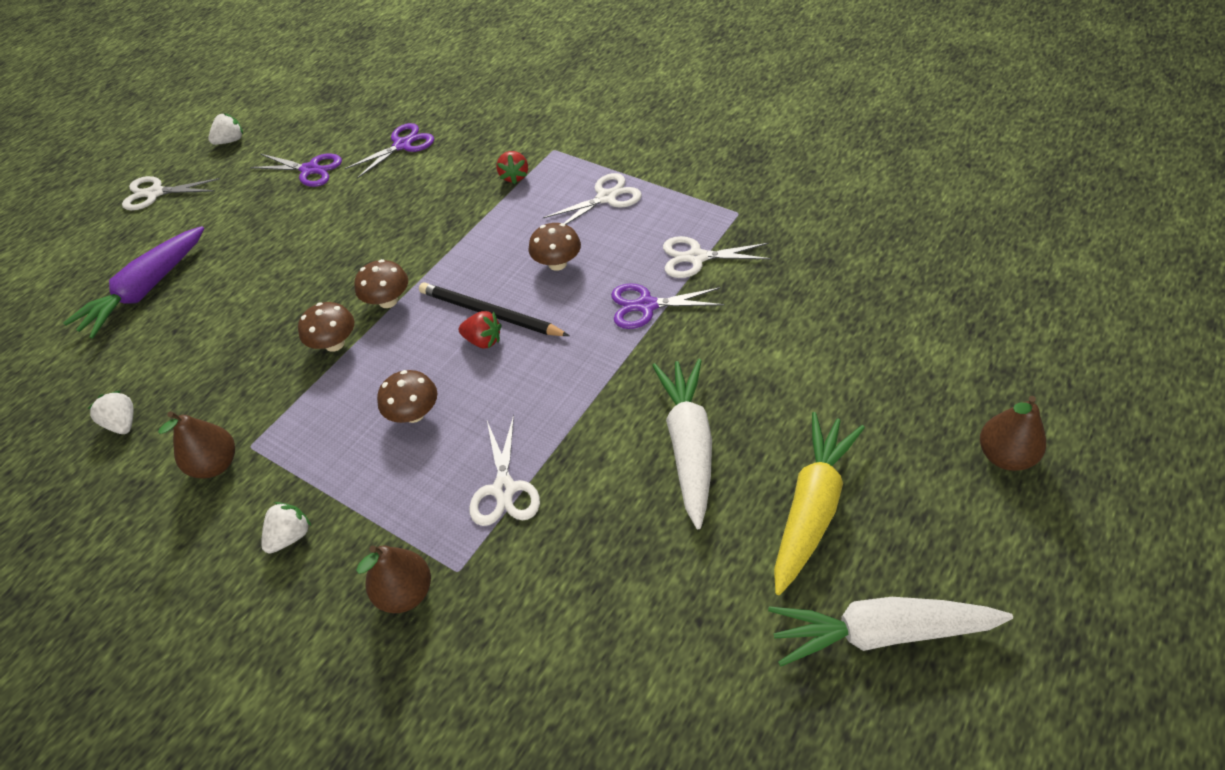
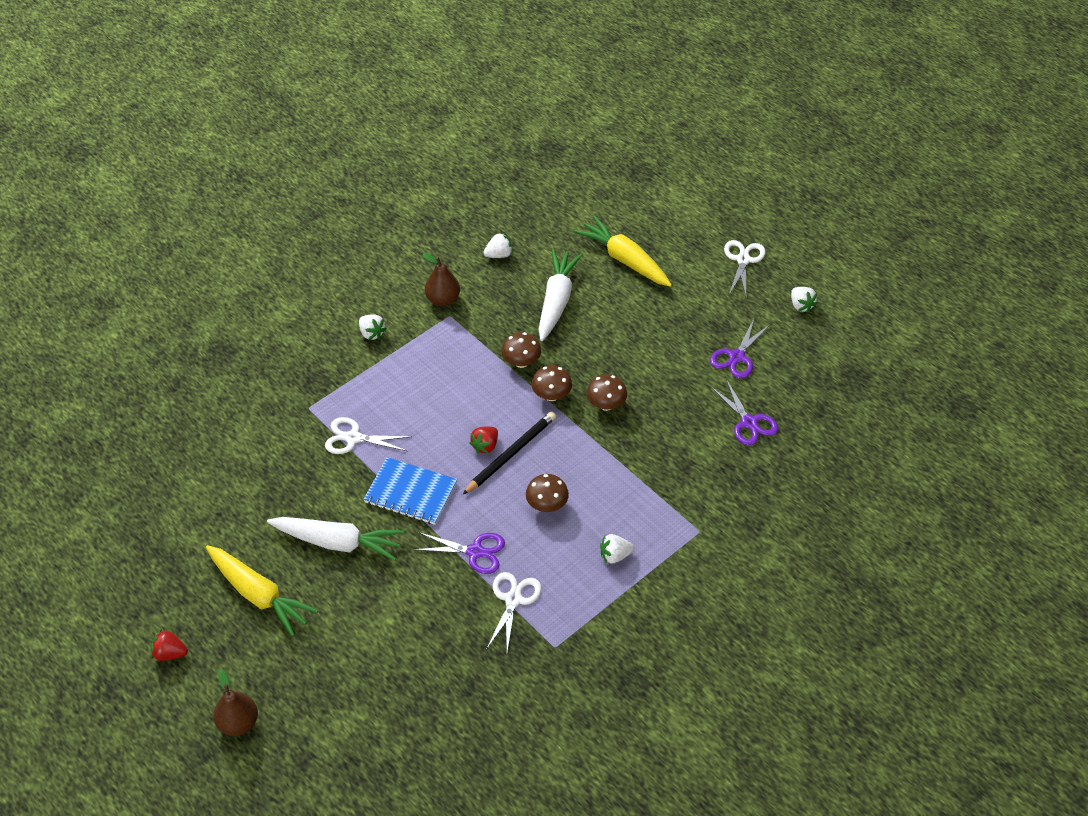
camera: 100 degrees right, 0 degrees up
purple carrot [63,226,204,339] -> yellow carrot [574,216,672,287]
brown pear [356,545,431,613] -> none
brown mushroom [377,370,437,423] -> brown mushroom moved to [586,374,627,411]
red strawberry [497,151,528,184] -> red strawberry moved to [151,629,188,661]
white scissors [543,173,642,224] -> white strawberry [600,534,634,564]
purple scissors [611,283,725,329] -> purple scissors turned 90 degrees clockwise [414,532,505,574]
white carrot [768,597,1013,666] -> white carrot moved to [538,249,583,341]
none -> blue notebook [363,457,457,525]

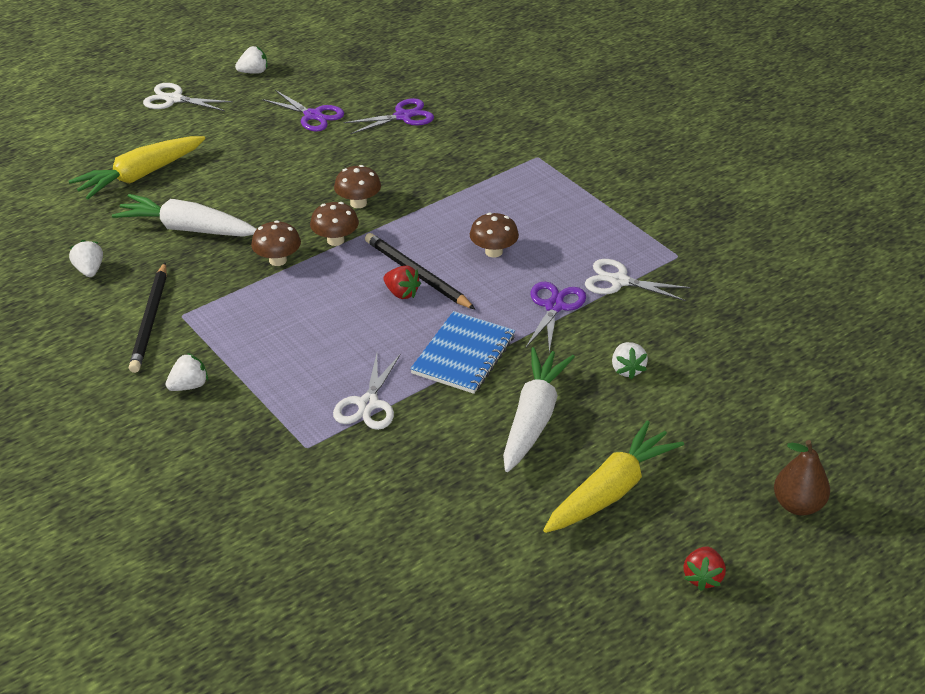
camera: 85 degrees left, 10 degrees down
brown pear [423,253,460,306] -> black pencil [129,263,167,373]
white strawberry [600,534,634,564] -> white strawberry moved to [612,342,648,379]

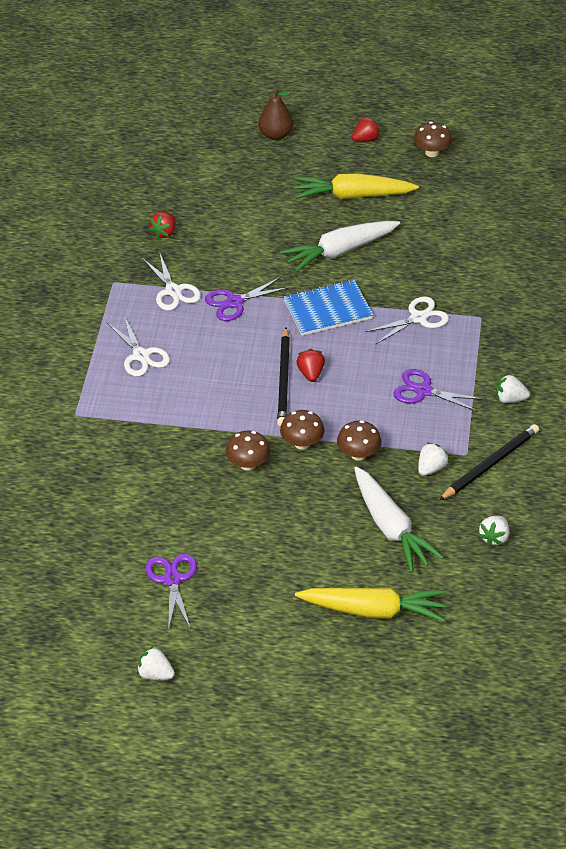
camera: 135 degrees left, 5 degrees up
white scissors [143,83,233,111] -> white scissors moved to [107,316,170,377]
purple scissors [343,98,434,134] -> purple scissors moved to [393,369,484,412]
brown mushroom [470,213,519,258] -> brown mushroom moved to [414,122,452,157]
white strawberry [612,342,648,379] -> white strawberry moved to [418,442,449,476]
none -> red strawberry [149,212,176,239]

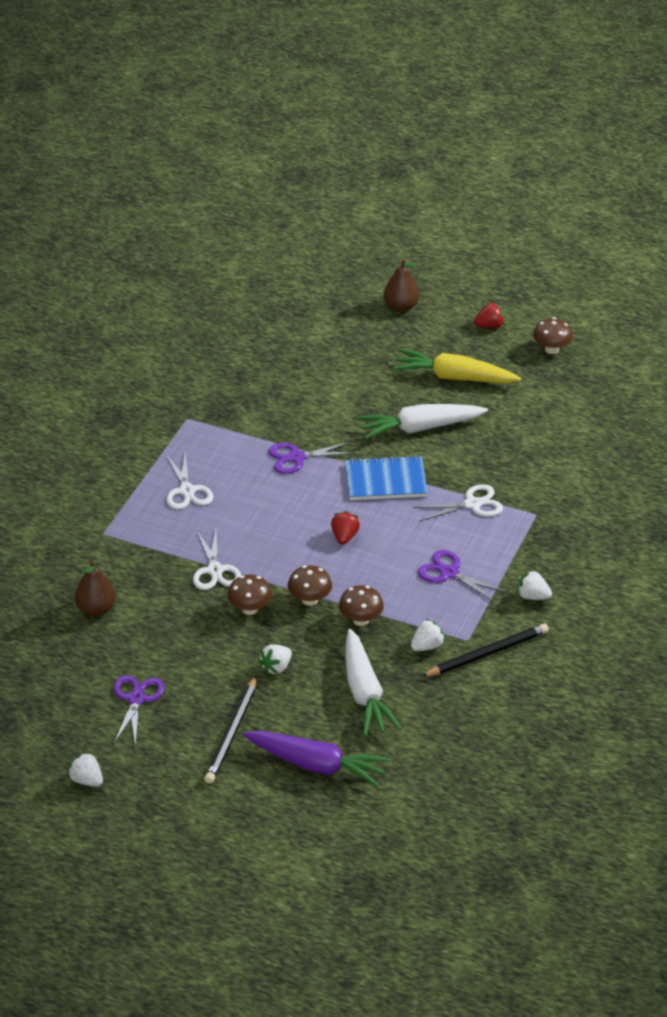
camera: 15 degrees right, 5 degrees down
white scissors [143,254,201,311] -> white scissors moved to [193,530,241,590]
red strawberry [149,212,176,239] -> none
black pencil [277,327,290,427] -> black pencil moved to [204,675,257,783]
yellow carrot [295,587,446,622] -> purple carrot [243,731,391,787]
white strawberry [479,516,509,547] -> white strawberry moved to [259,644,292,674]
none -> brown pear [75,560,116,617]

